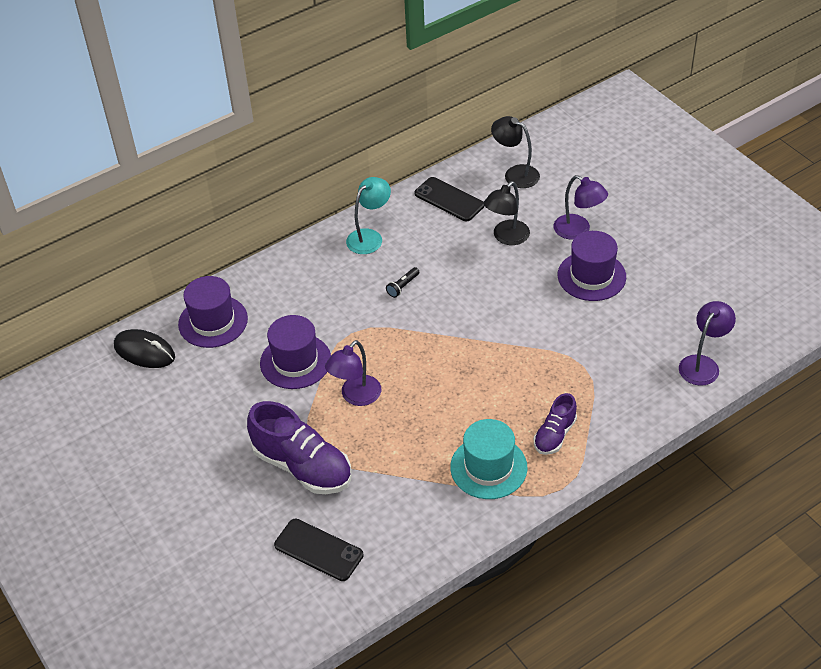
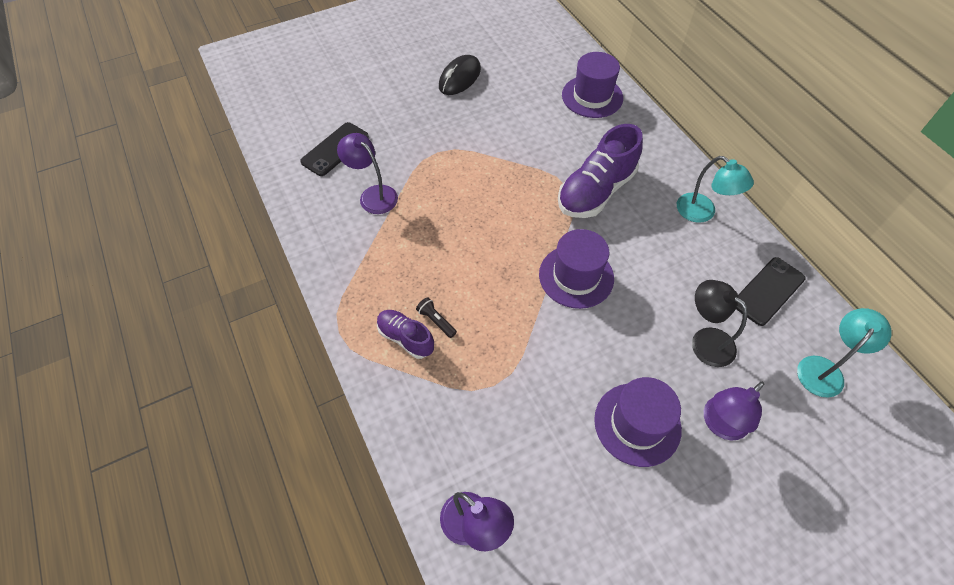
camera: 95 degrees right, 10 degrees up
black mouse [114,329,175,368] -> black mouse moved to [439,55,481,95]
purple shoe [247,401,351,494] -> purple shoe moved to [558,124,643,218]
purple hat [260,315,331,389] -> purple hat moved to [539,229,614,309]
purple lamp [325,340,381,406] -> purple lamp moved to [337,133,398,214]
black flashlight [386,267,419,298] -> black flashlight moved to [416,297,457,338]
turquoise hat [450,419,528,499] -> none
black lamp [491,116,540,188] -> turquoise lamp [797,308,892,397]

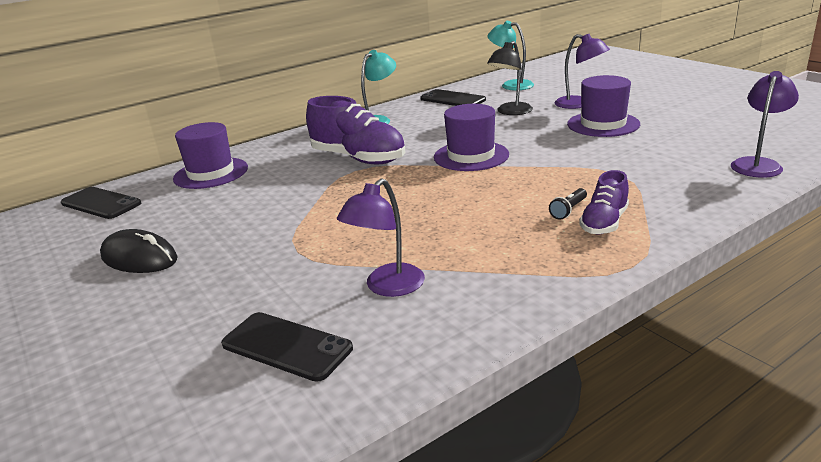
camera: 95 degrees left, 30 degrees down
none -> black phone [61,187,141,219]

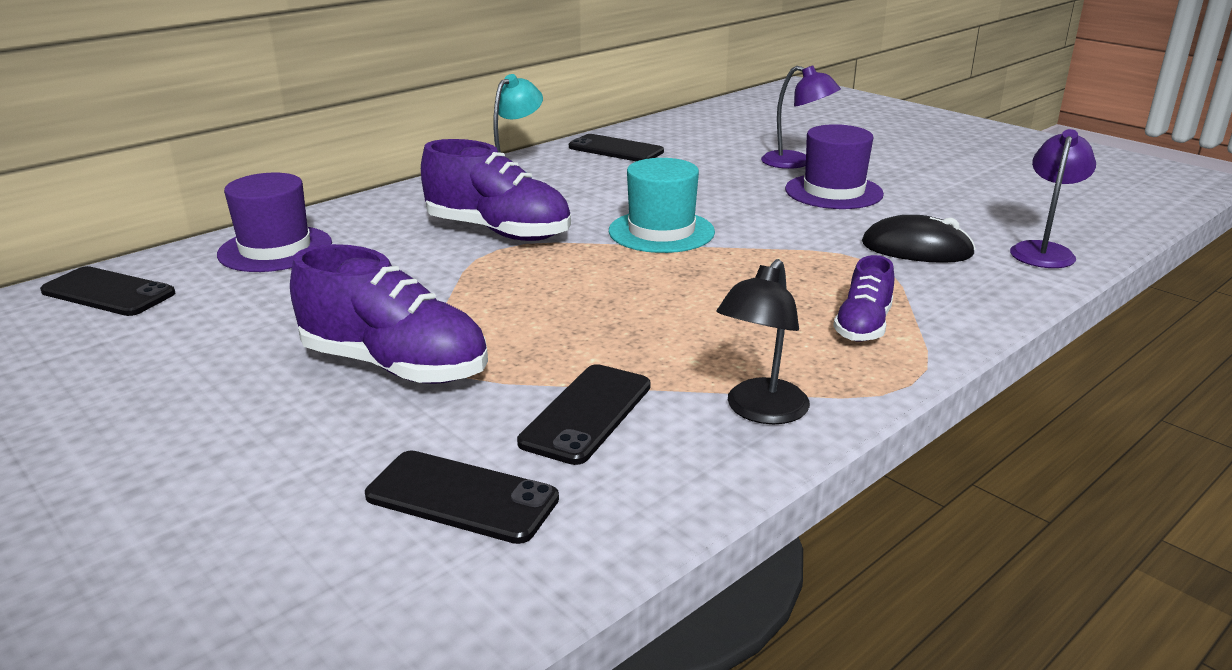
camera: 10 degrees left, 0 degrees up
black mouse [100,229,178,273] -> black mouse moved to [862,215,976,263]
purple lamp [337,178,425,297] -> black phone [517,364,651,465]
purple hat [434,104,509,171] -> turquoise hat [609,158,715,253]
turquoise lamp [487,21,534,91] -> none
black lamp [487,41,533,115] -> black lamp moved to [716,259,810,424]
black flashlight [549,188,587,220] -> none
none -> purple shoe [290,244,488,384]

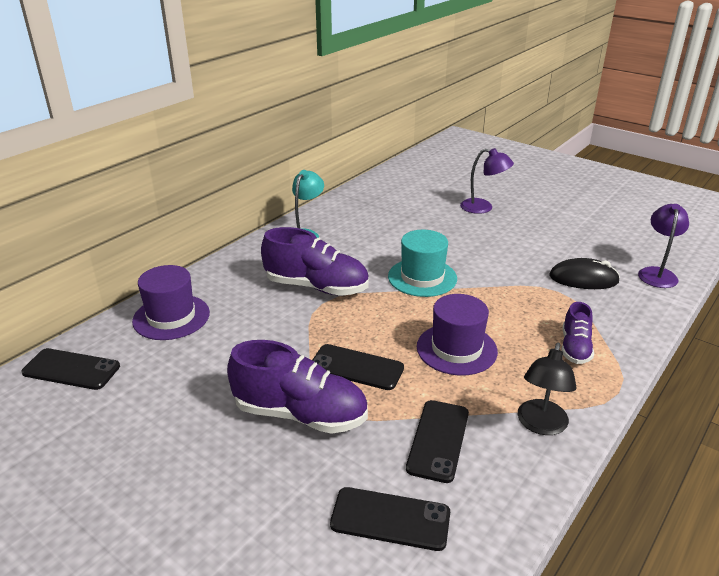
camera: 10 degrees left, 5 degrees up
black phone [569,134,664,161] -> black phone moved to [312,344,404,390]
purple hat [785,124,884,209] -> purple hat moved to [417,294,498,376]

